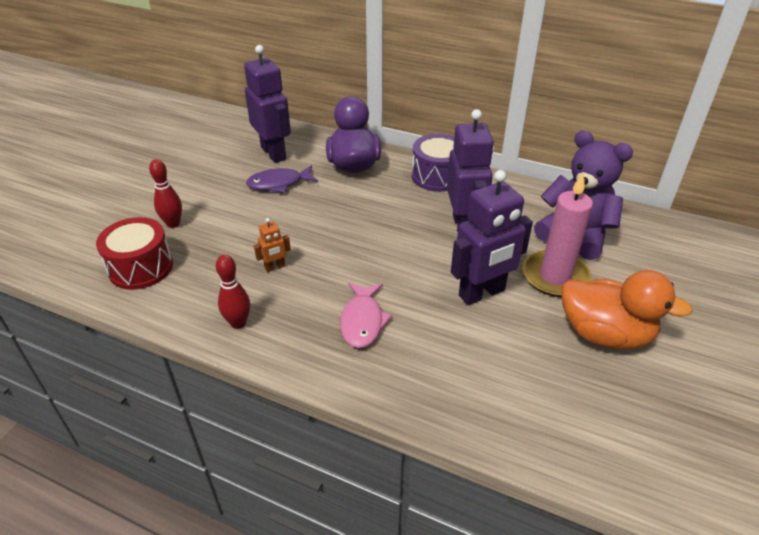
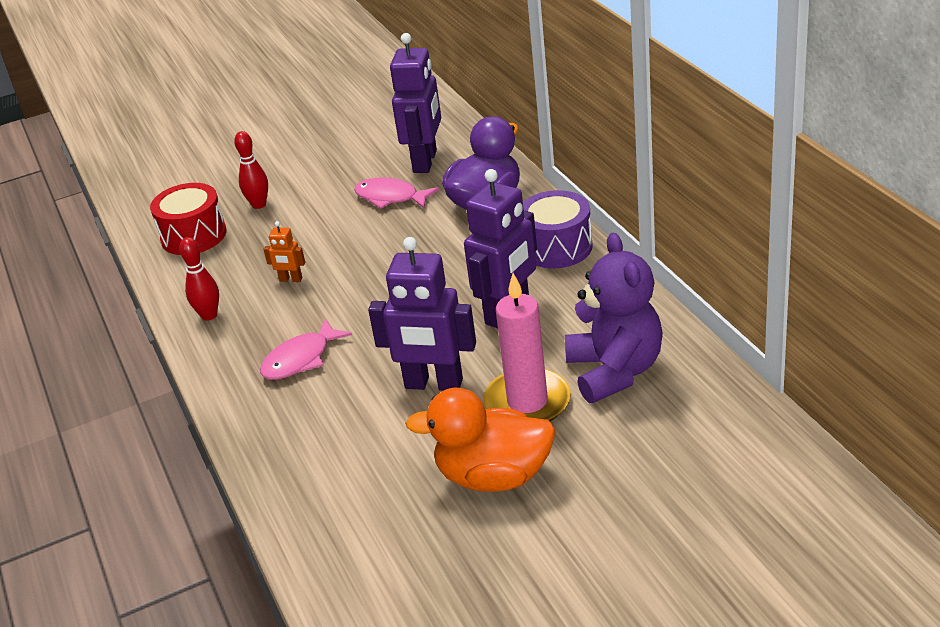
camera: 45 degrees right, 5 degrees down
purple fish [246,165,318,193] -> pink fish [354,177,439,209]
orange duck [562,270,693,350] -> orange duck turned 120 degrees clockwise [405,388,556,492]

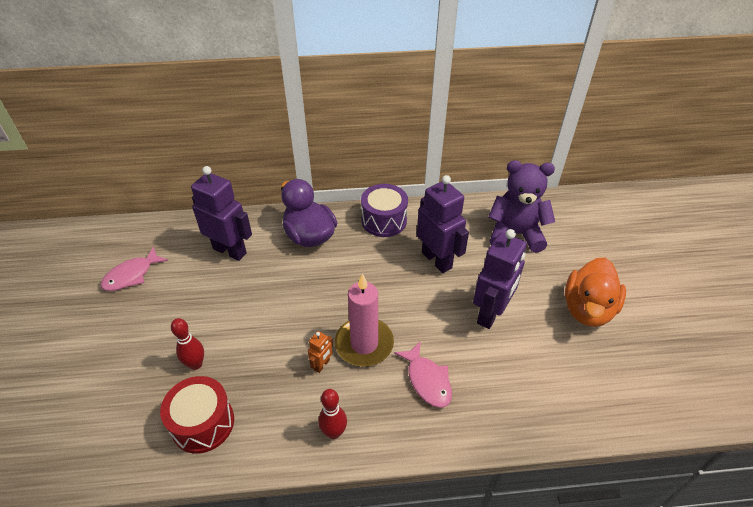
camera: 75 degrees left, 10 degrees up
pink fish [354,177,439,209] -> pink fish moved to [100,246,168,291]
pink candle [484,273,571,421] -> pink candle moved to [335,273,394,366]

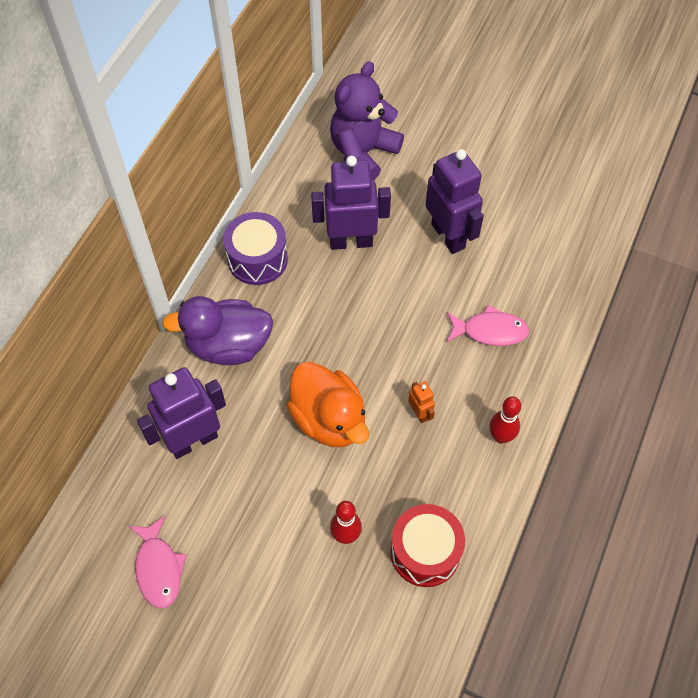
camera: 60 degrees left, 15 degrees up
pink candle [335,273,394,366] -> none
orange duck [565,258,626,327] -> orange duck moved to [287,362,369,447]

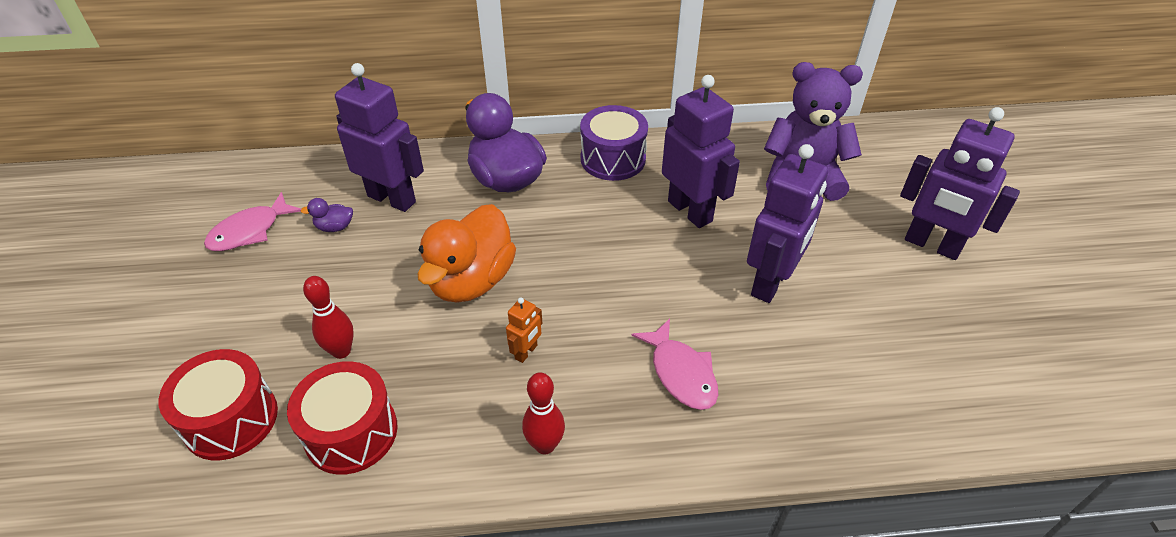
camera: 60 degrees right, 15 degrees down
none -> red drum [159,349,278,460]
none -> purple duck [301,198,353,232]
none -> purple robot [900,107,1020,260]

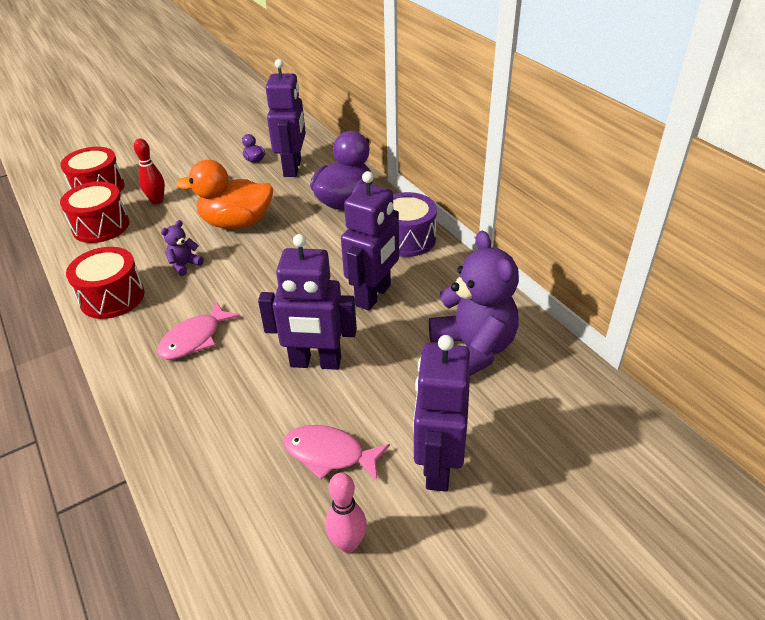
camera: 65 degrees right, 5 degrees down
pink fish [204,192,301,251] -> pink fish moved to [284,425,390,481]
orange robot [506,298,542,363] -> purple teddy bear [161,220,204,276]
red bowling pin [522,372,565,454] -> red drum [66,247,145,319]
none -> pink bowling pin [325,473,367,553]

